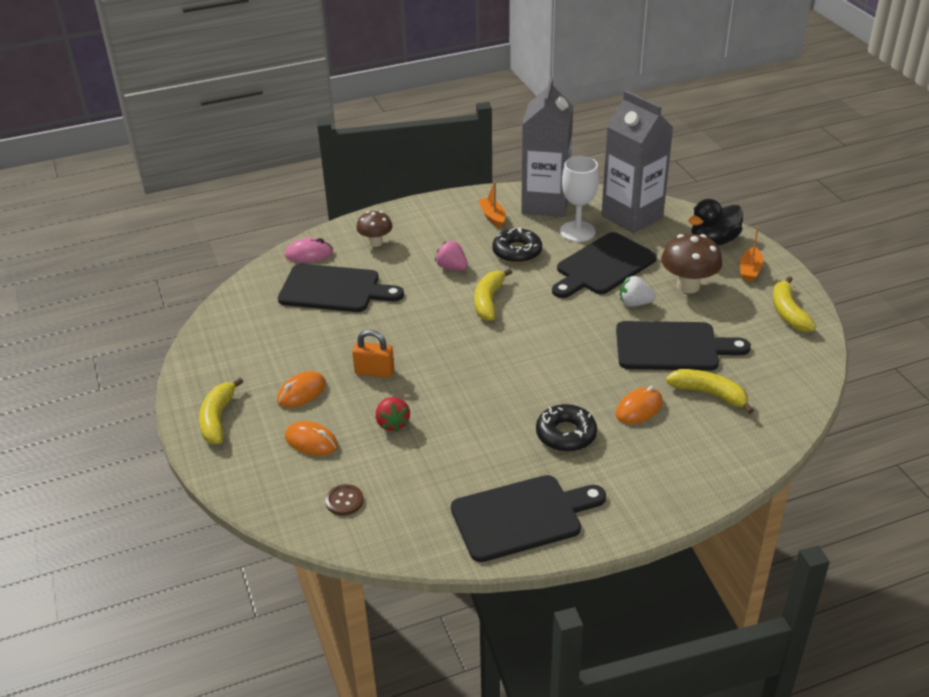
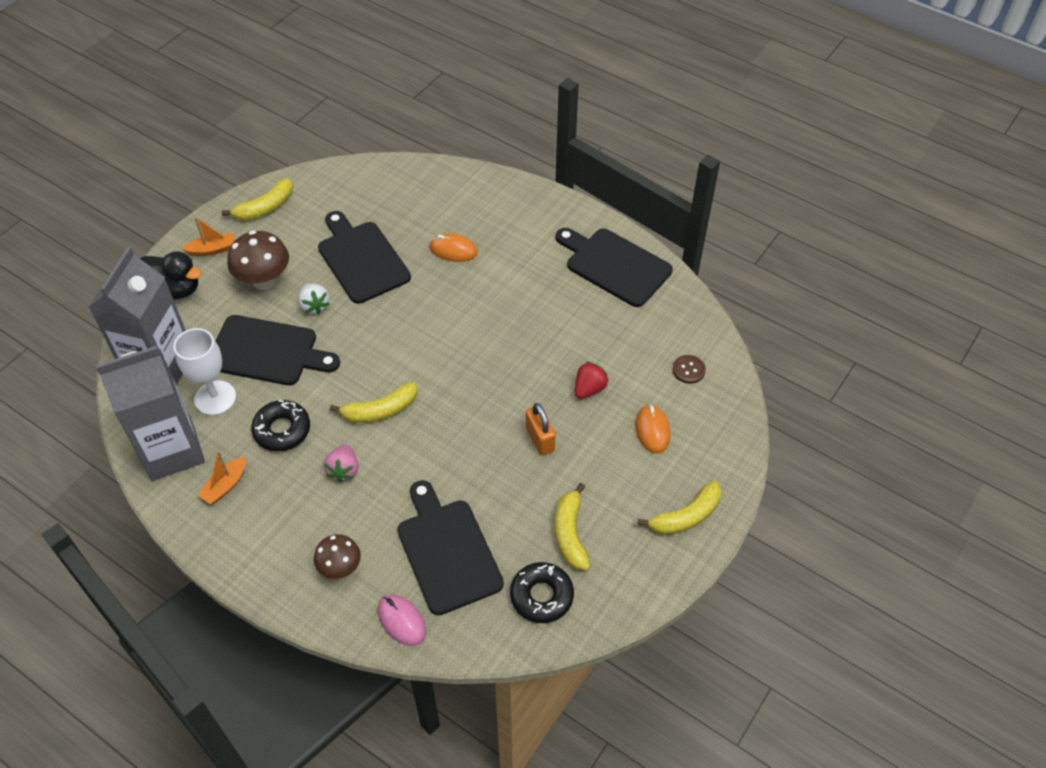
camera: 125 degrees left, 15 degrees up
orange mouse [277,371,326,408] -> none
black donut [536,404,597,452] -> black donut moved to [510,562,574,623]
yellow banana [666,369,754,414] -> yellow banana moved to [555,483,591,571]

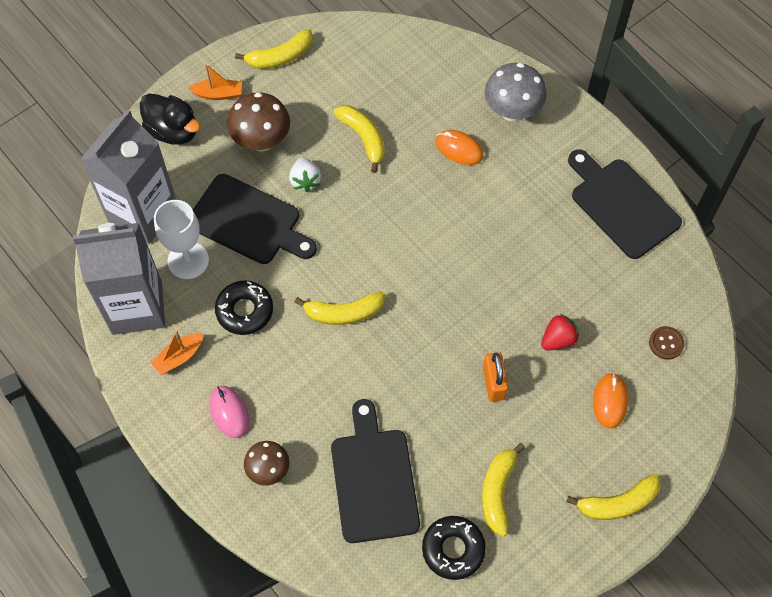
camera: 15 degrees right, 10 degrees up
black cutting board [318,211,411,304] -> yellow banana [333,105,385,173]
pink strawberry [324,445,358,483] -> none
pink mouse [378,595,426,646] -> pink mouse moved to [209,386,249,438]
none -> grey mushroom [485,63,547,122]

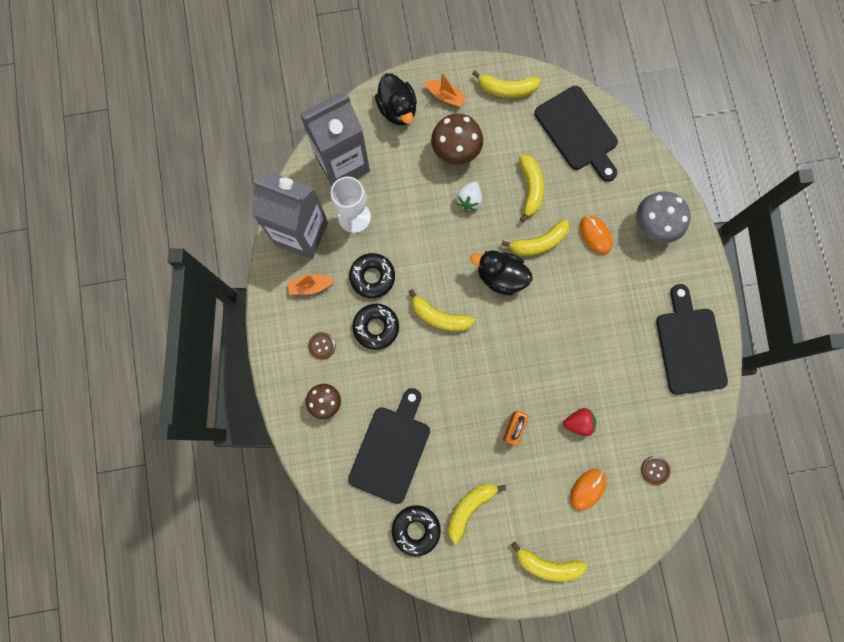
camera: 30 degrees right, 15 degrees up
black cutting board [193,174,317,264] -> black cutting board moved to [535,86,618,182]
pink mouse [209,386,249,438] -> brown button [308,332,336,360]
none -> black donut [353,303,399,350]
none -> black duck [471,250,532,295]
none -> yellow banana [501,220,570,256]

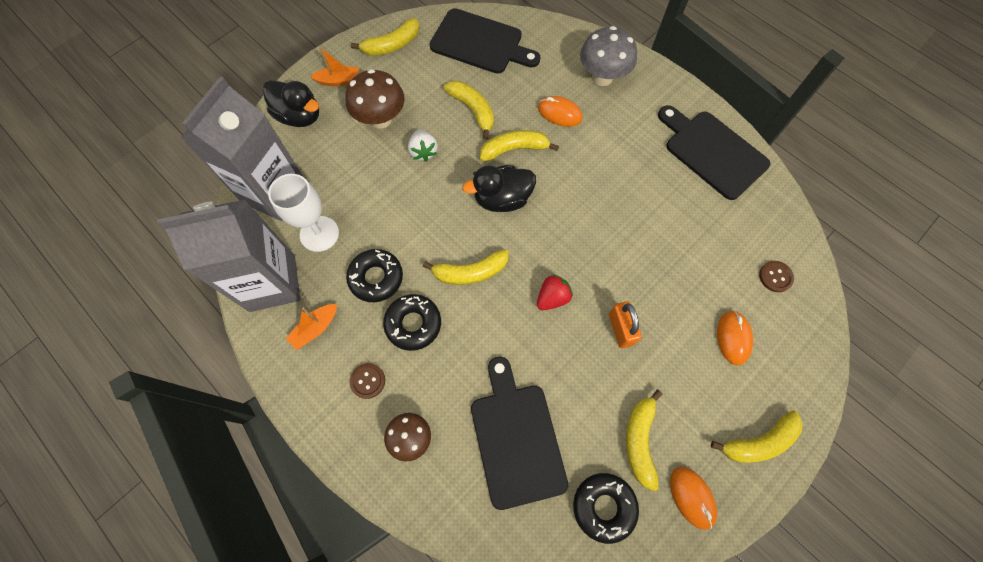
camera: 35 degrees left, 10 degrees down
yellow banana [501,220,570,256] -> yellow banana turned 135 degrees counterclockwise [480,130,559,161]
red strawberry [563,408,596,436] -> red strawberry moved to [537,274,573,310]
none -> orange mouse [670,467,717,530]

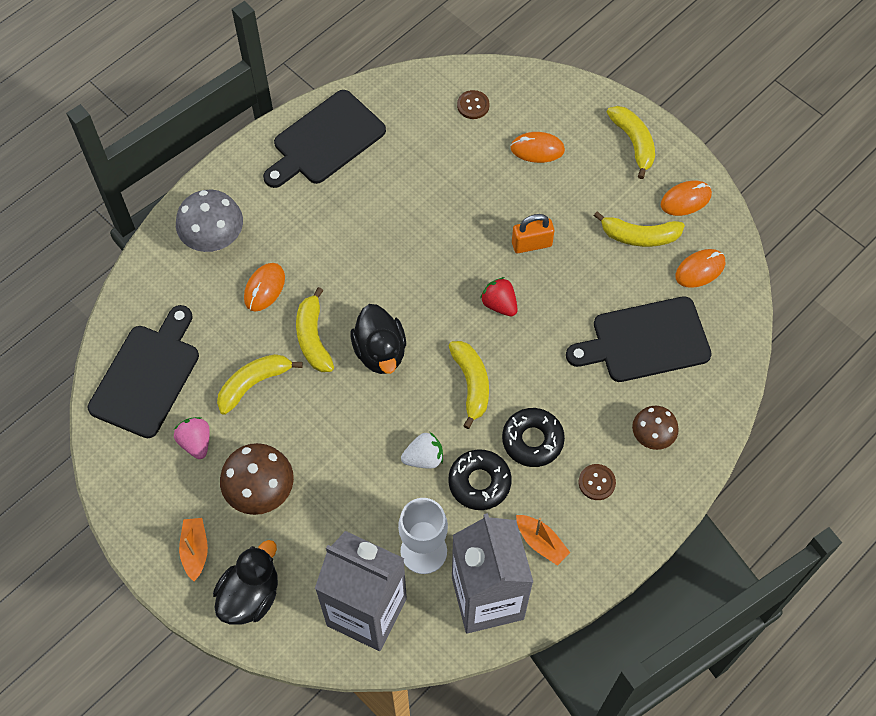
camera: 90 degrees left, 5 degrees down
yellow banana [351,18,420,56] -> none
white strawberry [408,130,438,162] -> white strawberry moved to [401,432,443,469]
black donut [573,473,639,544] -> orange mouse [675,249,725,288]
none -> pink strawberry [174,417,210,459]

